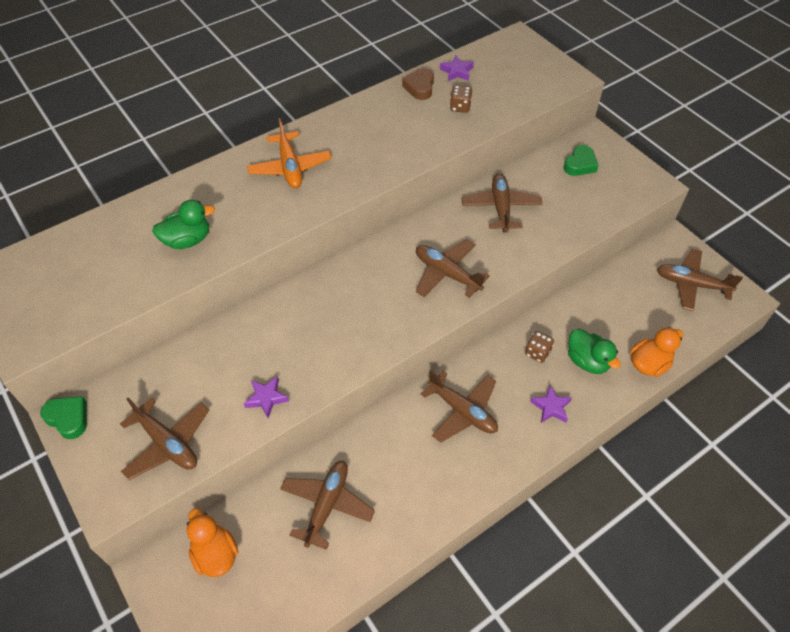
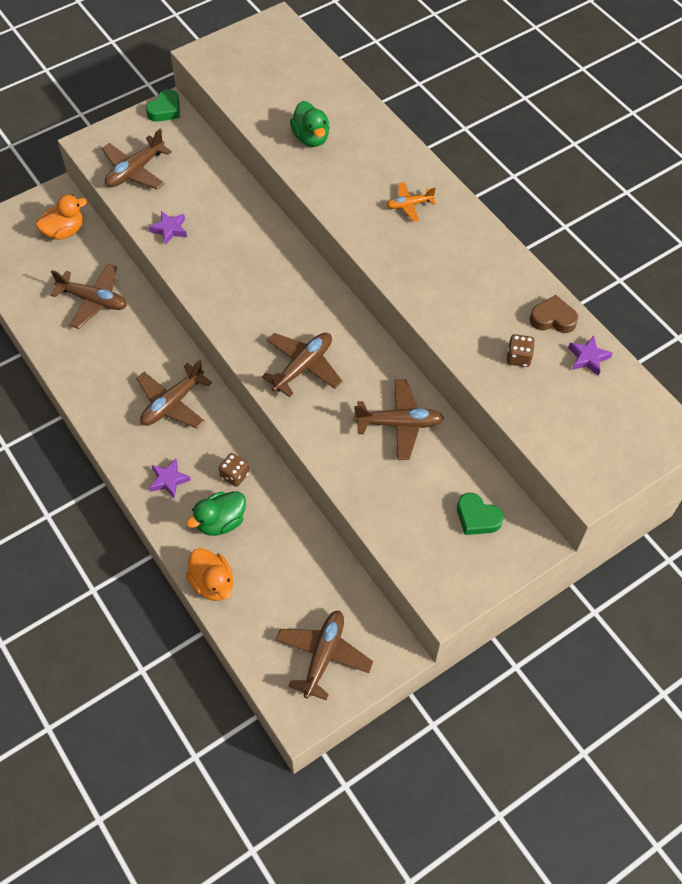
camera: 90 degrees right, 5 degrees up
orange plane [247,118,332,188] -> orange plane [386,182,436,222], size x0.60

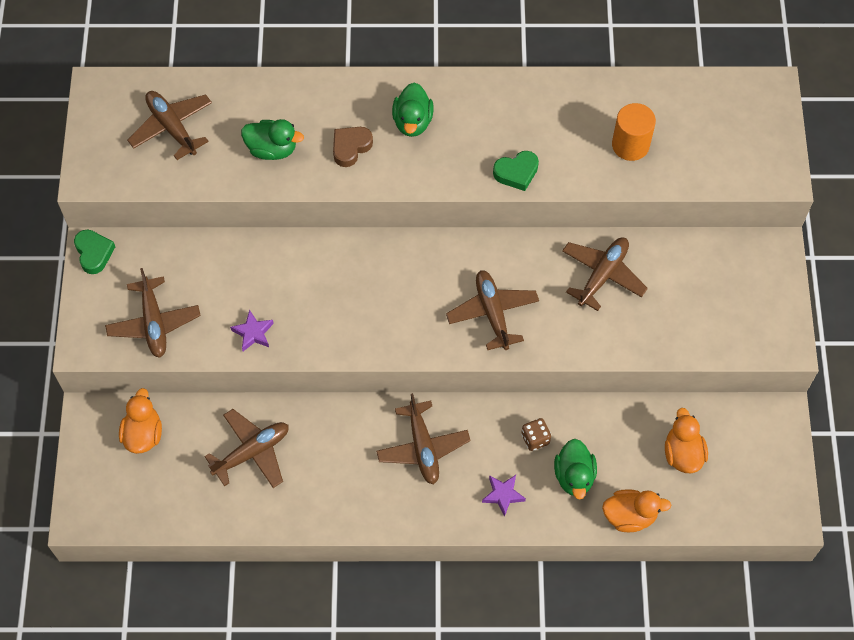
camera: 55 degrees left, 5 degrees up
brown plane [276,610,373,700] -> brown plane moved to [127,91,212,160]
orange plane [386,182,436,222] -> green duck [392,82,434,137]
green heart [457,493,503,535] -> green heart moved to [493,151,539,191]
brown dice [507,334,535,367] -> orange cylinder [612,103,656,161]
brown heart [530,295,578,333] -> brown heart moved to [333,127,373,167]
purple star [568,336,613,376] -> none
none -> orange duck [665,408,708,473]

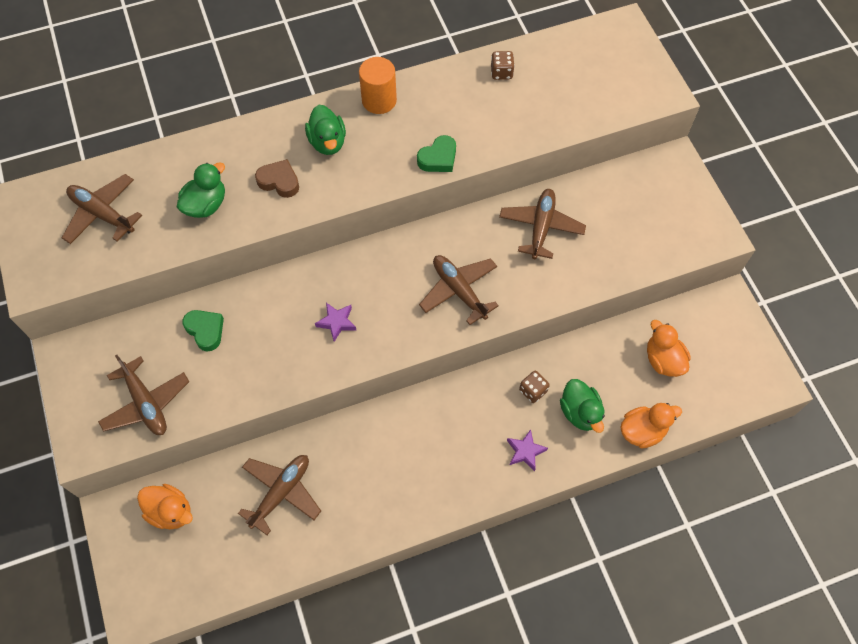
camera: 20 degrees left, 0 degrees up
green heart [74,230,115,274] -> green heart moved to [182,310,224,351]
orange duck [119,388,162,454] -> orange duck turned 135 degrees clockwise [137,484,193,529]
purple star [230,309,274,351] -> purple star moved to [315,303,356,342]
green duck [241,119,304,160] -> green duck turned 45 degrees counterclockwise [177,162,225,218]
brown heart [333,127,373,167] -> brown heart turned 90 degrees clockwise [255,159,299,198]
brown plane [376,393,471,484] -> none
orange cylinder [612,103,656,161] -> orange cylinder moved to [359,57,397,114]
none -> brown dice [491,51,515,80]

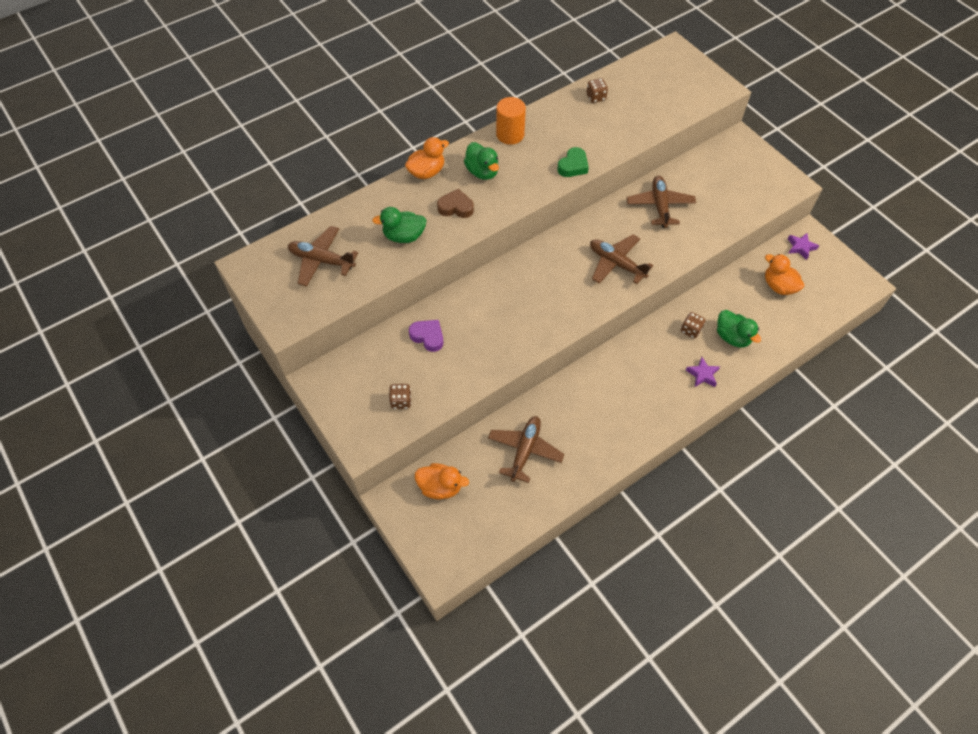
camera: 15 degrees left, 5 degrees down
brown plane [98,355,189,435] -> brown dice [389,384,411,409]
green duck [177,162,225,218] -> green duck turned 120 degrees counterclockwise [372,207,427,243]
green heart [182,310,224,351] -> purple heart [409,320,443,352]
purple star [315,303,356,342] -> purple star moved to [788,233,819,260]
orange duck [620,403,682,449] -> orange duck moved to [405,137,449,179]

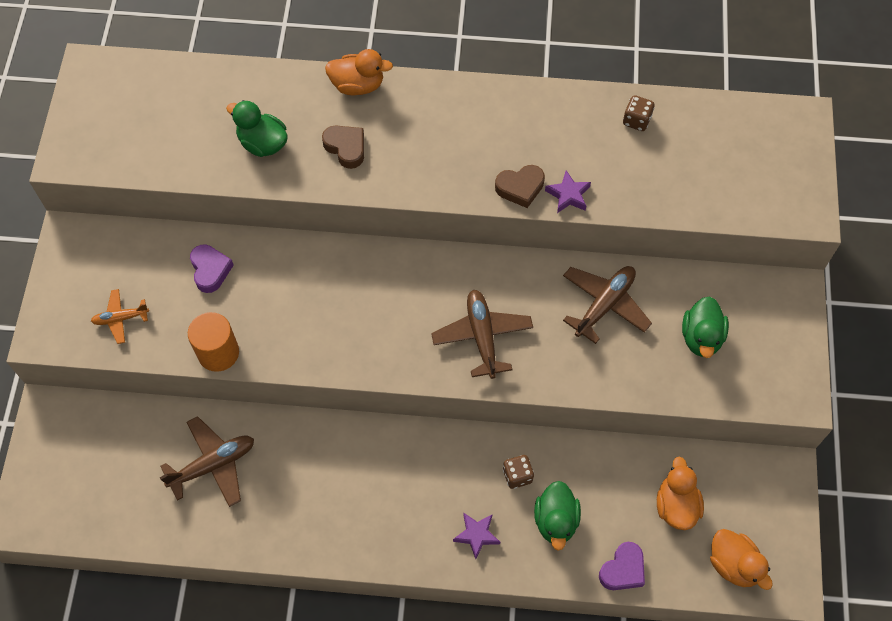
camera: 40 degrees right, 5 degrees up
brown plane [288,226,358,287] -> none
brown dice [389,384,411,409] -> orange plane [91,289,149,344]
orange duck [415,463,469,499] -> orange duck moved to [710,529,773,590]
green duck [464,142,499,180] -> green duck moved to [682,296,729,358]
orange cylinder [496,97,526,145] -> orange cylinder moved to [188,312,239,372]
green heart [557,147,589,177] -> brown heart [495,165,545,208]
purple star [788,233,819,260] -> purple star moved to [545,170,591,213]
none -> purple heart [599,542,645,590]

